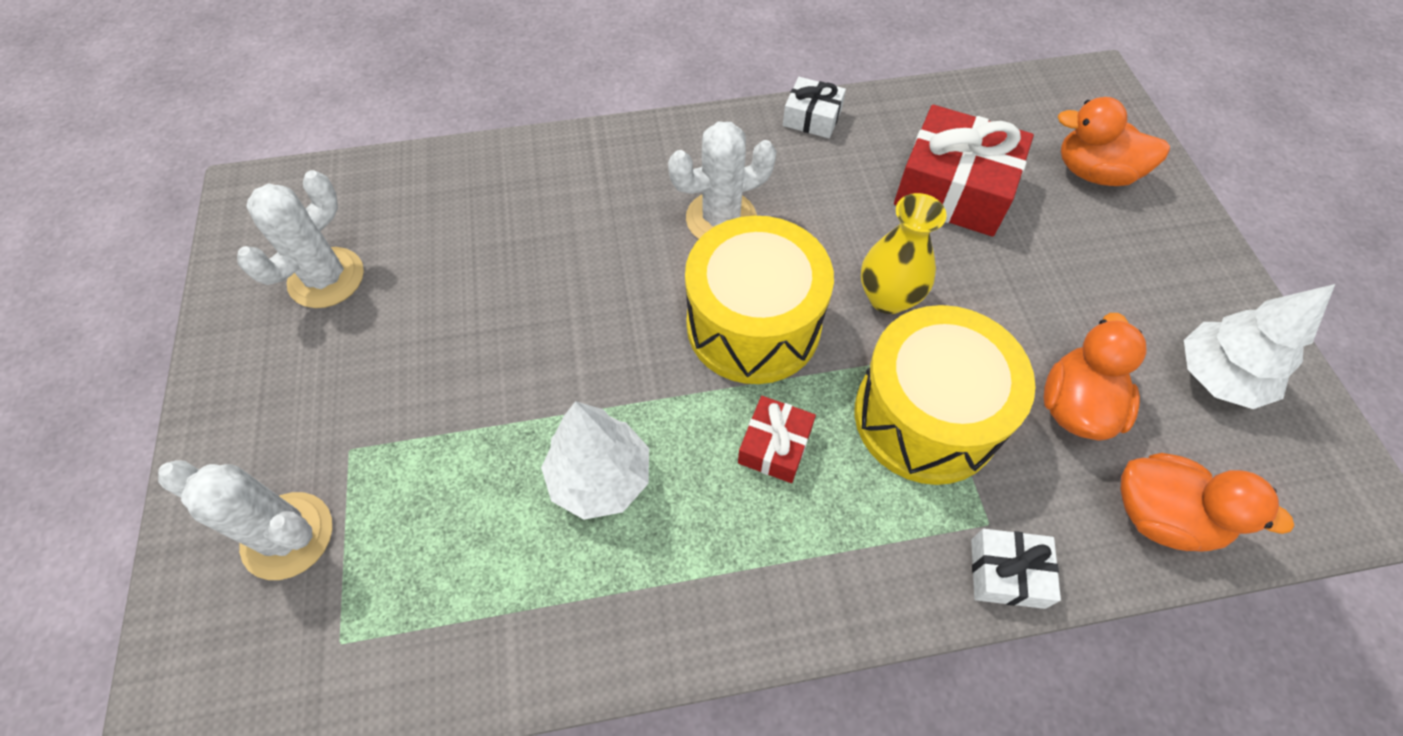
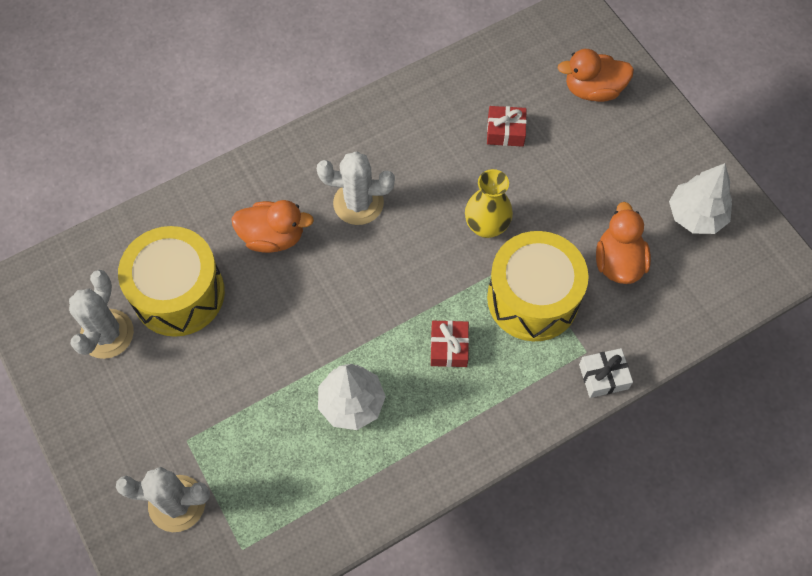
camera: 20 degrees left, 5 degrees up
white cactus [668,121,777,239] -> white cactus turned 45 degrees clockwise [317,151,395,225]
yellow drum [685,216,834,384] -> yellow drum moved to [118,226,225,337]
white gift [783,77,846,138] -> none
red gift [894,105,1034,237] -> red gift [487,106,527,147], size x0.52
orange duck [1121,453,1294,552] -> orange duck moved to [231,200,314,253]

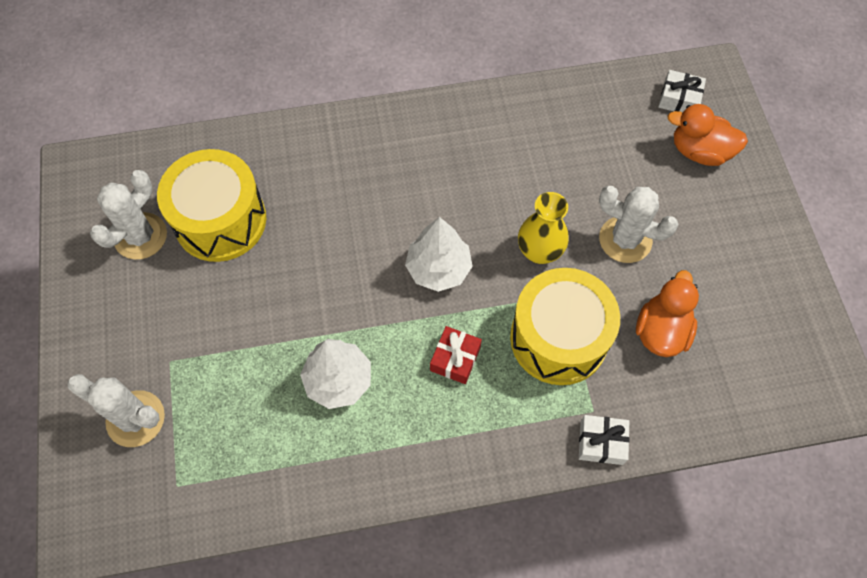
camera: 20 degrees right, 0 degrees up
orange duck [231,200,314,253] -> none
white cactus [317,151,395,225] -> white cactus moved to [599,186,679,263]
red gift [487,106,527,147] -> none
white tree [669,163,732,234] -> white tree moved to [405,217,473,292]
none -> white gift [658,70,706,113]

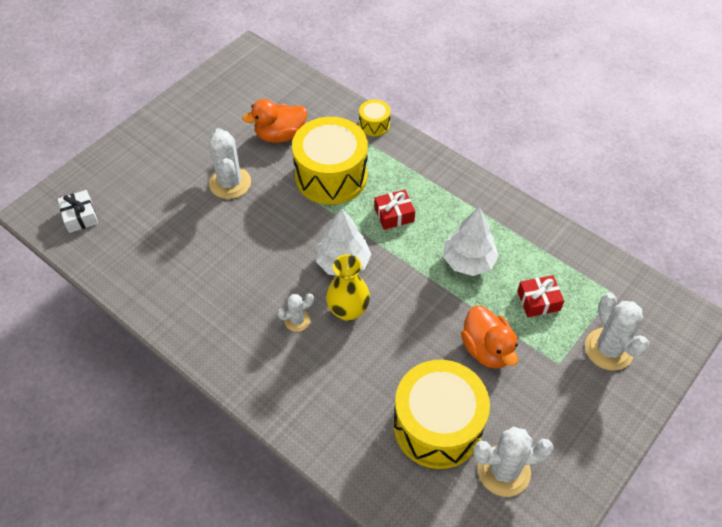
camera: 130 degrees left, 10 degrees down
yellow vase [518,192,569,264] -> yellow vase moved to [326,254,370,321]
white gift [579,415,630,465] -> yellow drum [359,99,391,136]
orange duck [667,104,748,166] -> orange duck moved to [461,306,518,369]
none -> white cactus [277,293,314,332]
none -> red gift [517,275,564,317]

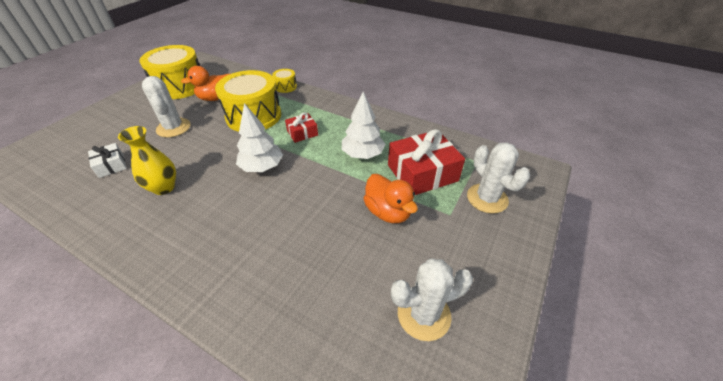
camera: 10 degrees left, 10 degrees down
white gift [58,190,98,233] -> white gift moved to [88,143,127,178]
white cactus [277,293,314,332] -> none
yellow vase [326,254,370,321] -> yellow vase moved to [118,126,176,195]
yellow drum [393,360,490,469] -> yellow drum moved to [139,45,200,99]
red gift [517,275,564,317] -> red gift [388,129,465,195], size x1.93

